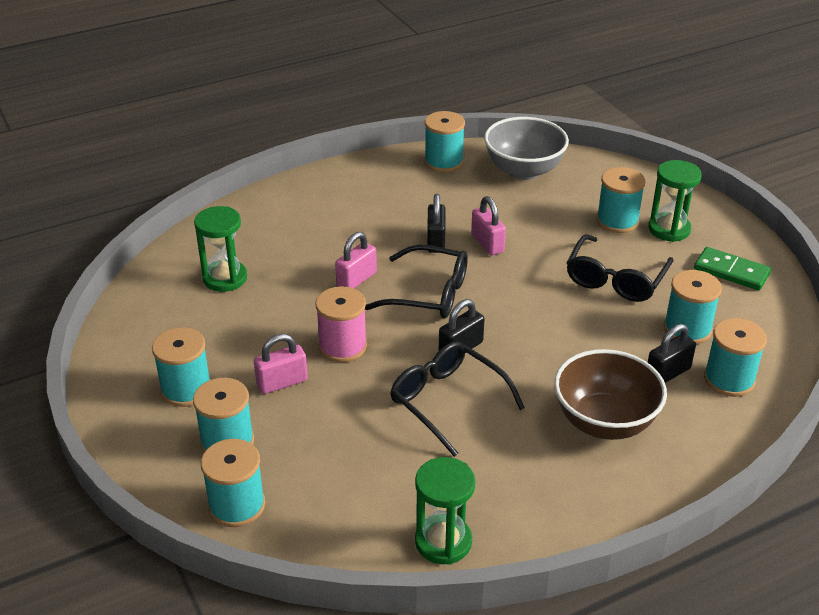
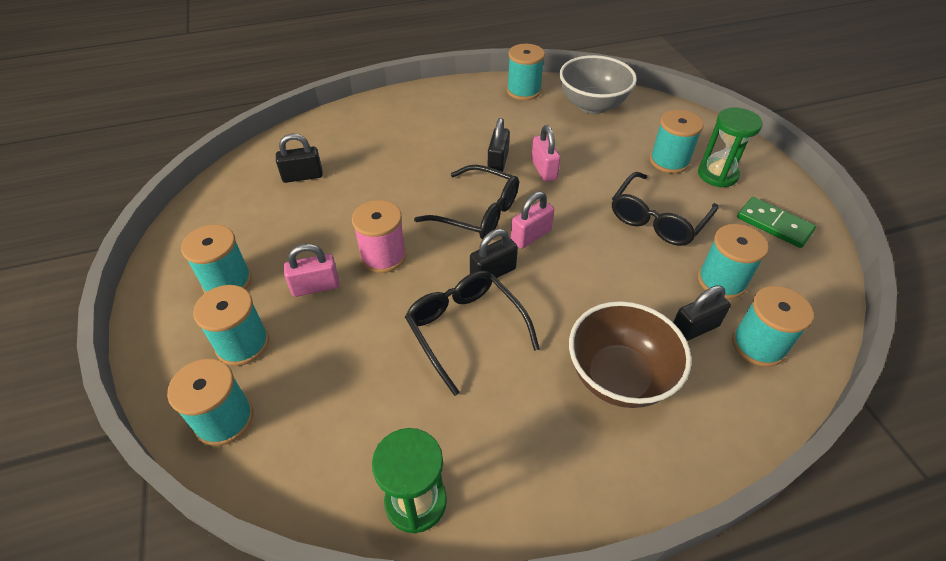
camera: 10 degrees right, 10 degrees up
green hourglass [194,206,247,292] -> black padlock [276,134,323,183]
pink padlock [335,232,377,288] -> pink padlock moved to [511,191,555,249]

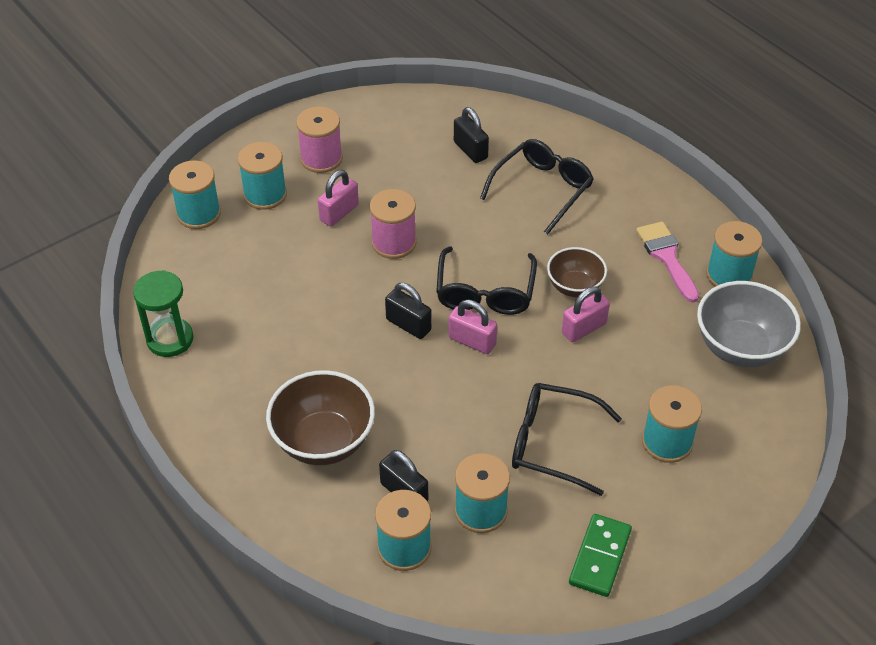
camera: 70 degrees right, 0 degrees up
turquoise spool [181,224,252,293] -> pink spool [296,106,343,173]
pink padlock [284,244,340,297] -> pink padlock turned 75 degrees clockwise [318,170,359,227]
black glasses [405,271,540,396] -> black glasses moved to [480,139,594,235]
black padlock [487,118,510,172] -> brown bowl [547,247,607,297]
green hourglass [698,107,762,187] -> none
none -> pink brush [636,221,699,303]

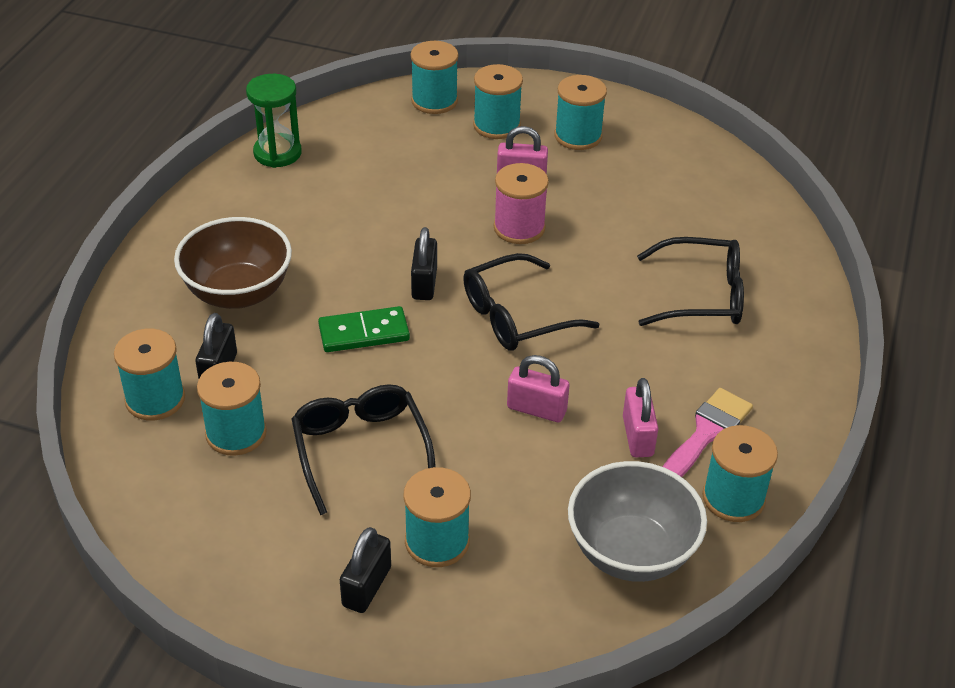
camera: 55 degrees right, 5 degrees down
pink spool [296,106,343,173] -> turquoise spool [555,75,607,150]
pink padlock [448,300,497,354] -> pink padlock moved to [623,378,658,457]
black padlock [454,107,489,163] -> black padlock moved to [340,527,391,613]
brown bowl [547,247,607,297] -> none
green domino [569,514,632,597] -> green domino moved to [318,306,410,352]

